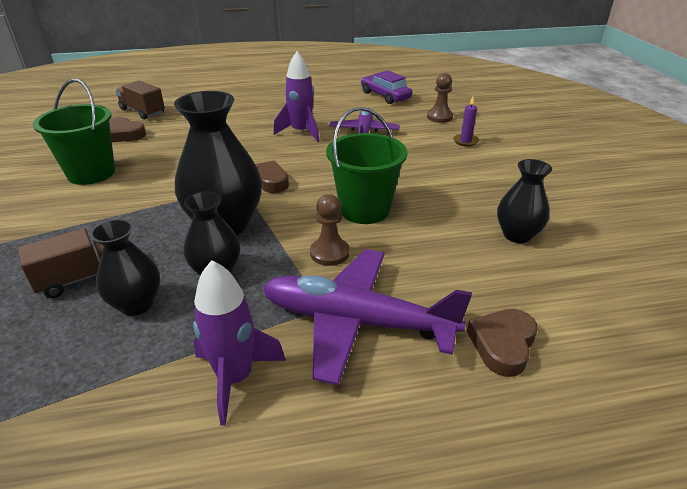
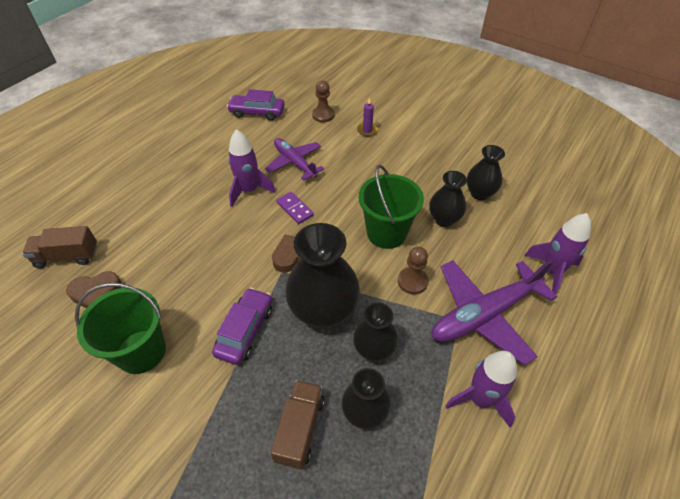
camera: 45 degrees left, 15 degrees up
brown heart [467,309,538,377] -> purple rocket [524,213,591,294]
none -> purple car [212,288,272,365]
none -> purple domino [276,192,314,224]
none -> black vase [429,171,467,227]

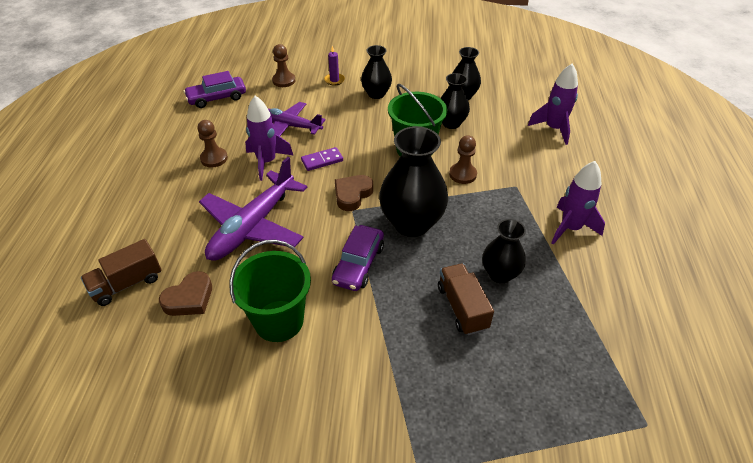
camera: 30 degrees left, 5 degrees down
purple car [212,288,272,365] -> purple car turned 150 degrees counterclockwise [332,225,384,291]
purple domino [276,192,314,224] -> purple domino turned 45 degrees counterclockwise [301,147,343,171]
black vase [353,302,398,361] -> black vase moved to [361,45,392,99]
purple plane [432,260,558,365] -> purple plane moved to [199,157,308,261]
none -> brown pawn [198,120,228,167]

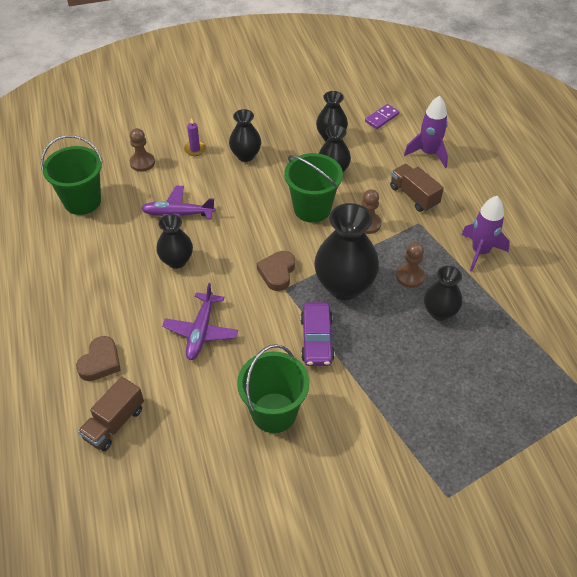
camera: 20 degrees left, 5 degrees up
brown heart [159,271,212,316] -> brown heart moved to [76,336,121,381]
purple car [184,71,246,108] -> green bucket [41,135,103,215]
brown pawn [198,120,228,167] -> brown pawn moved to [396,242,425,288]
purple plane [199,157,308,261] -> purple plane [162,283,238,360], size x0.64
purple rocket [245,96,293,181] -> black vase [156,214,193,269]
purple domino [301,147,343,171] -> purple domino moved to [365,104,399,129]
brown truck [438,263,494,335] -> brown truck moved to [390,164,444,212]

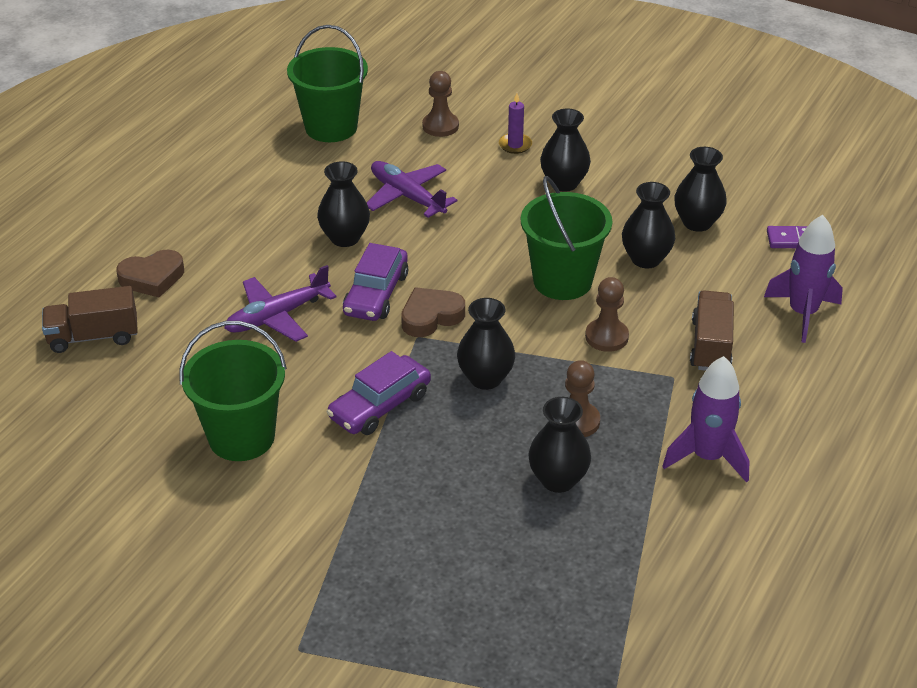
camera: 45 degrees right, 10 degrees down
black vase [314,203,379,300] -> black vase [457,298,515,390], size x0.58
none -> purple car [343,243,408,321]

